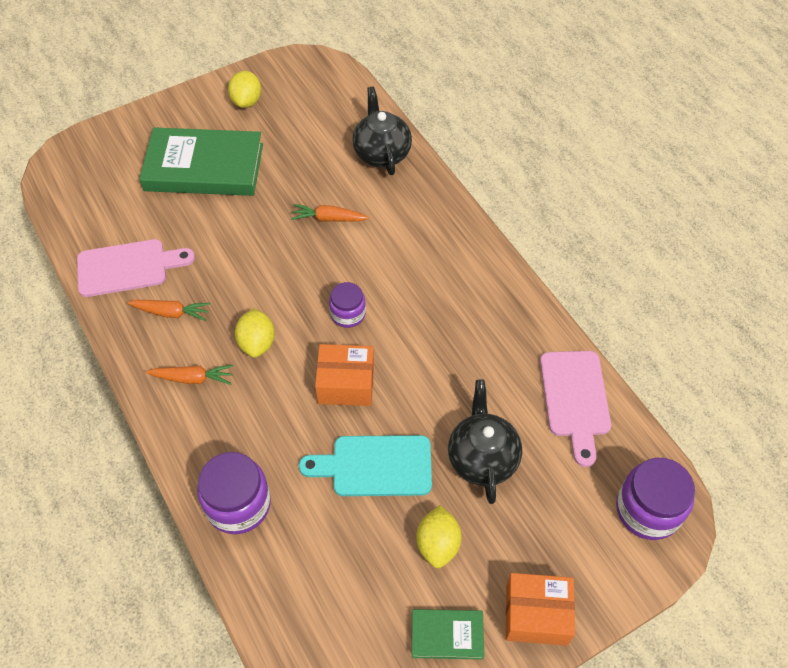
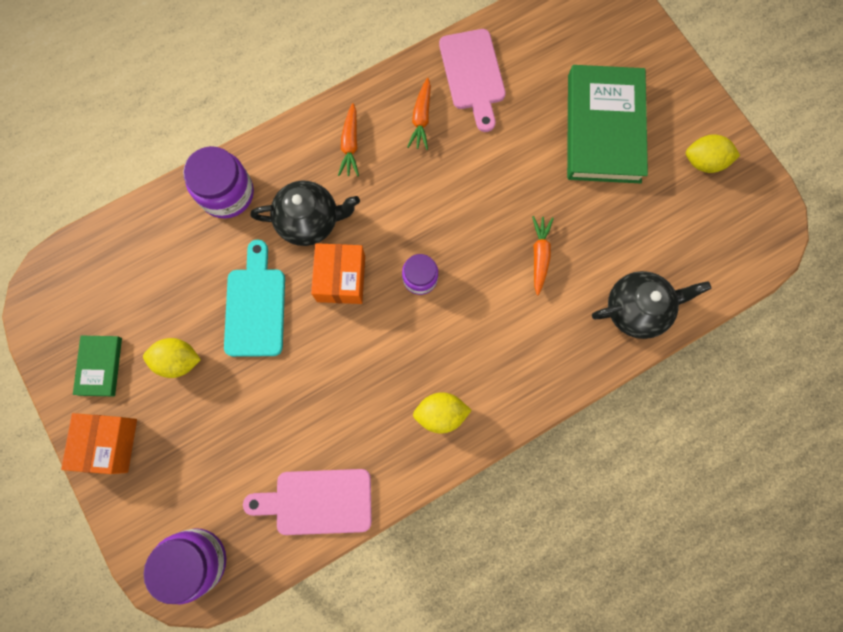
camera: 90 degrees right, 20 degrees up
yellow lemon [235,308,275,358] -> yellow lemon moved to [413,392,472,433]
black teapot [448,379,522,504] -> black teapot moved to [251,180,360,246]

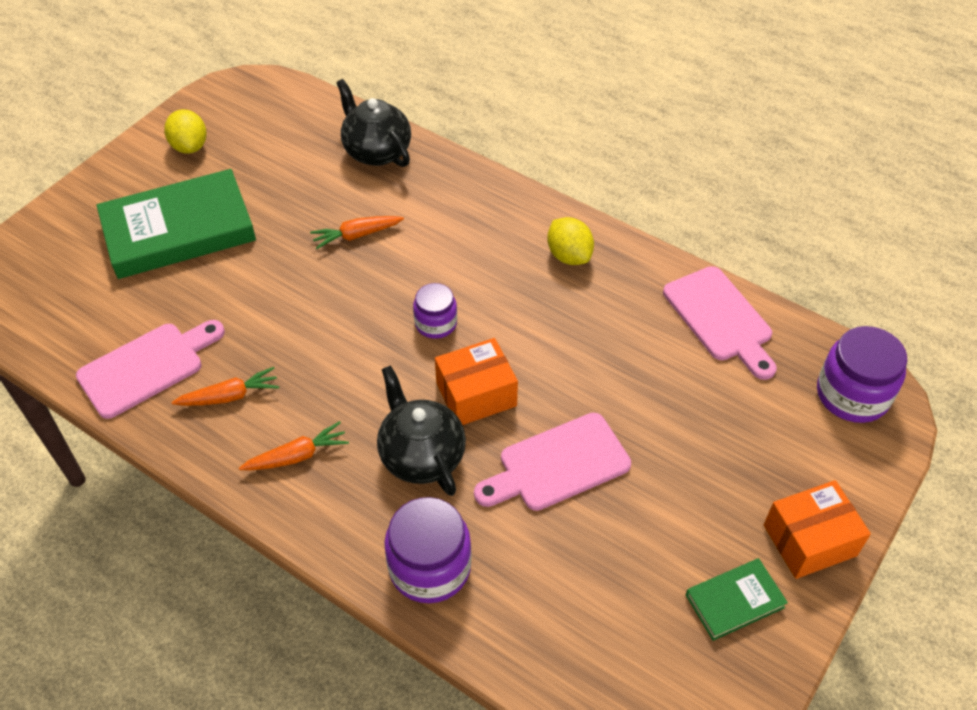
camera: 115 degrees left, 25 degrees down
yellow lemon [143,338,201,378] -> none
turquoise cutting board [224,240,285,357] -> pink cutting board [474,413,631,511]

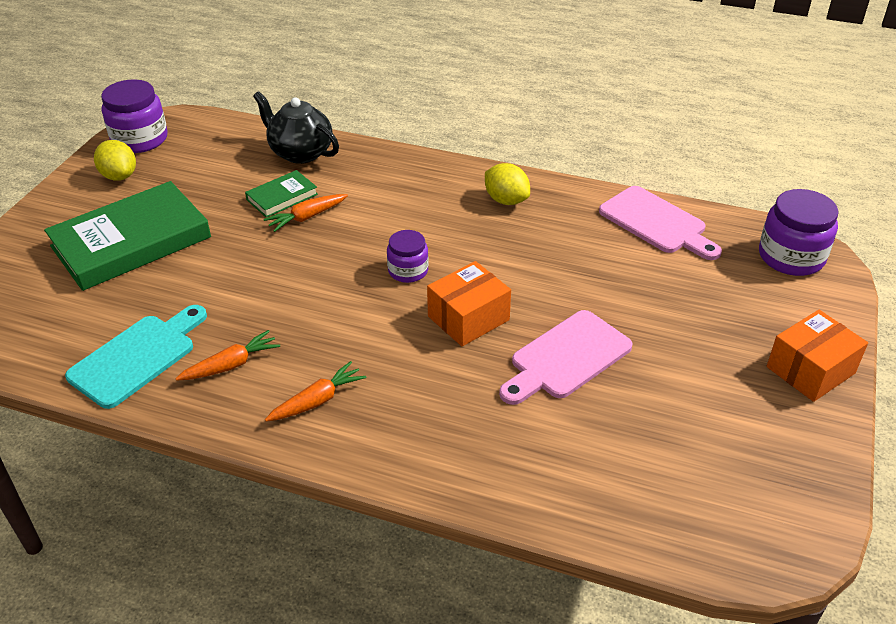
camera: 15 degrees left, 10 degrees down
pink cutting board [76,320,225,419] -> turquoise cutting board [65,305,207,409]
black teapot [377,365,466,496] -> none
purple jar [384,497,472,603] -> purple jar moved to [101,79,168,153]
green book [686,558,788,641] -> green book moved to [245,170,318,218]

